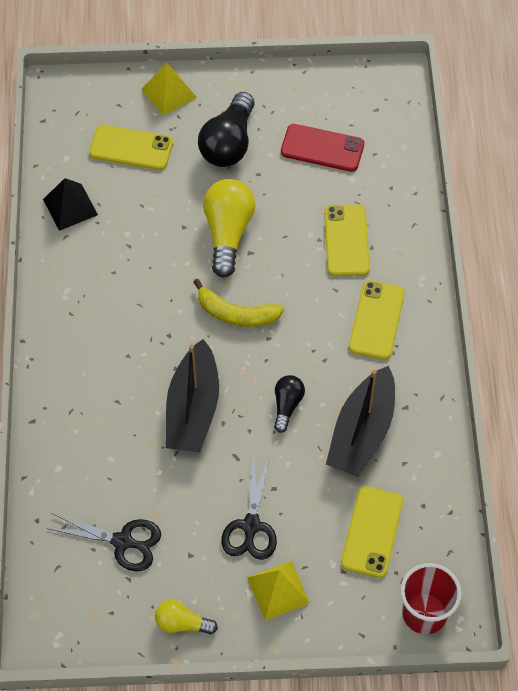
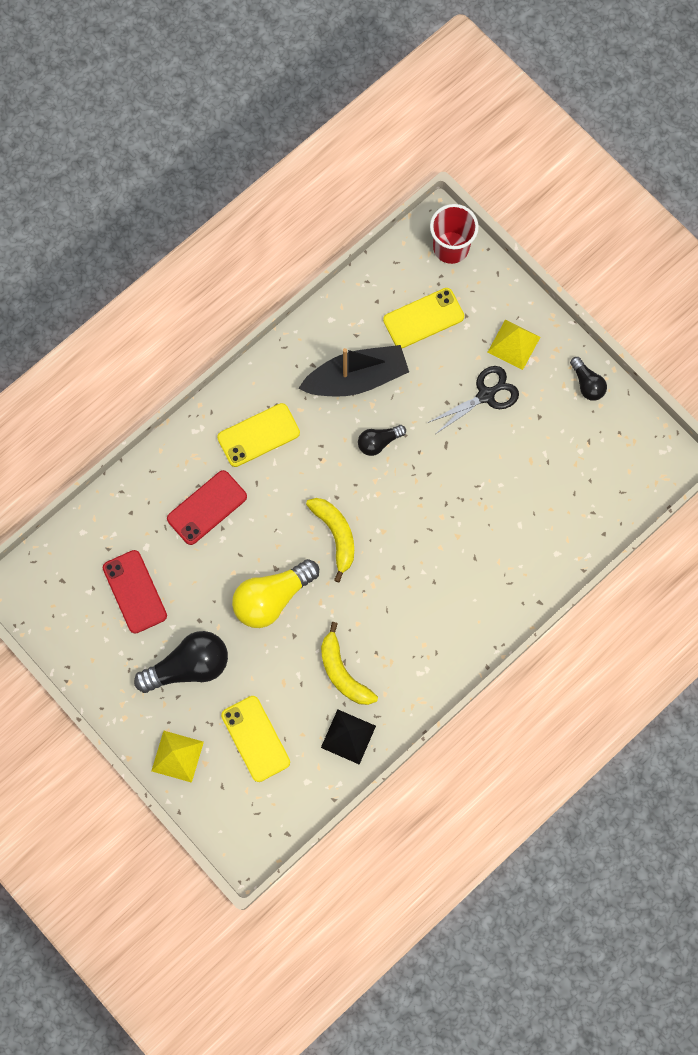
camera: 130 degrees left, 15 degrees up
black scissors [46,513,161,572] -> none
yellow light bulb [155,600,218,634] -> black light bulb [570,357,607,401]
black boat [166,339,219,452] -> none
yellow phone [324,205,370,276] -> red phone [167,470,247,545]
none -> yellow banana [321,622,378,705]

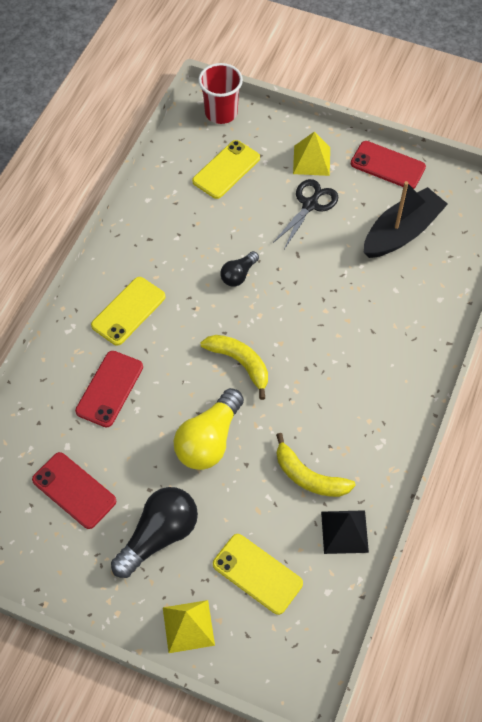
camera: 25 degrees left, 15 degrees down
black boat [298,345,409,397] -> black boat moved to [364,181,448,258]
black light bulb [570,357,607,401] -> red phone [351,141,426,189]

